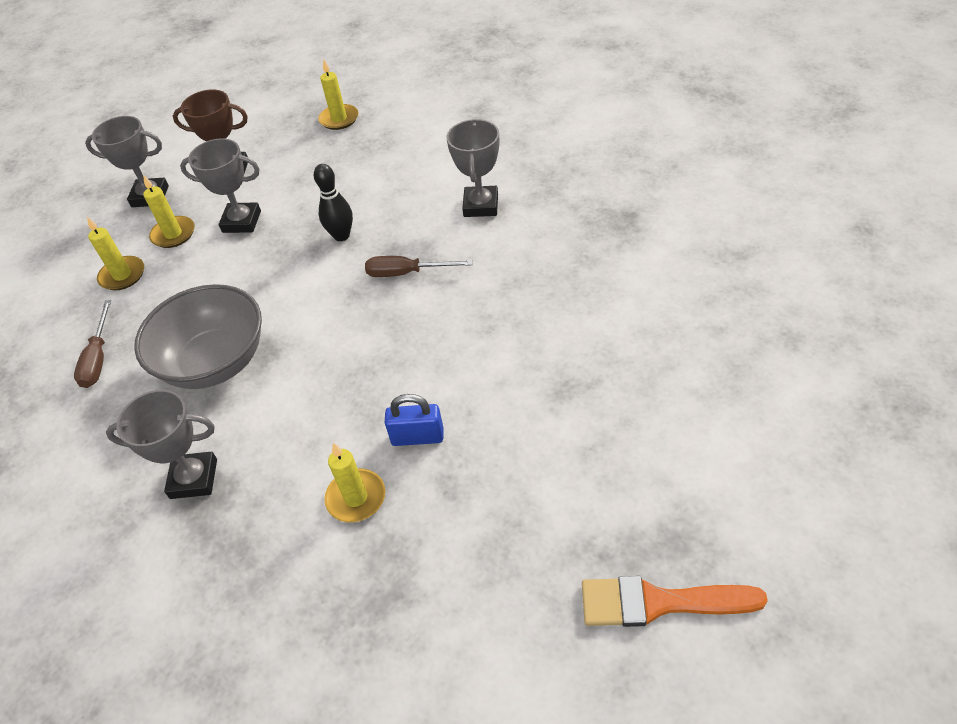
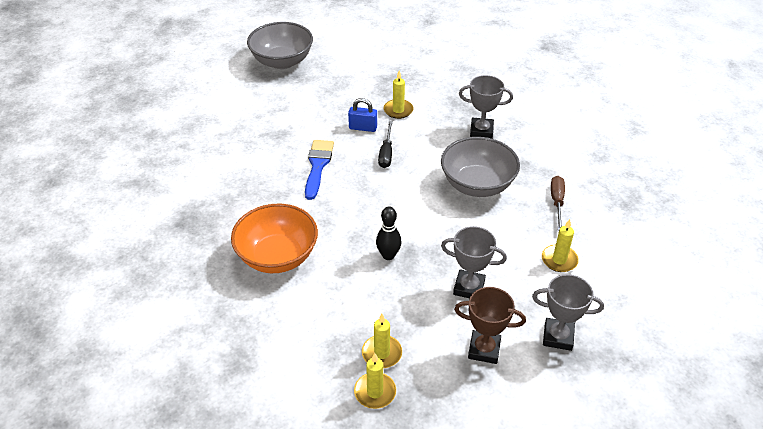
camera: 175 degrees left, 5 degrees down
yellow candle [143,175,195,248] -> yellow candle moved to [362,314,402,368]
brown screwdriver [365,256,473,277] -> none
grey trophy [447,119,500,217] -> orange bowl [231,204,318,273]
orange brush [582,576,768,627] -> grey bowl [247,22,313,69]
none -> blue brush [305,140,334,200]
none -> black screwdriver [378,121,393,168]

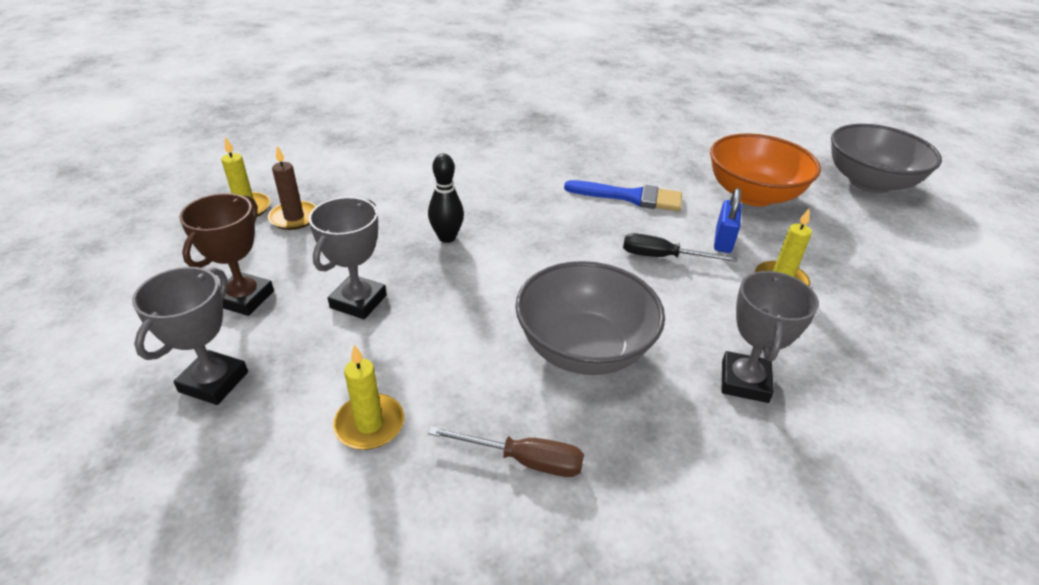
camera: 95 degrees right, 5 degrees down
orange bowl [231,204,318,273] -> orange bowl moved to [710,133,821,206]
yellow candle [362,314,402,368] -> brown candle [268,146,316,230]

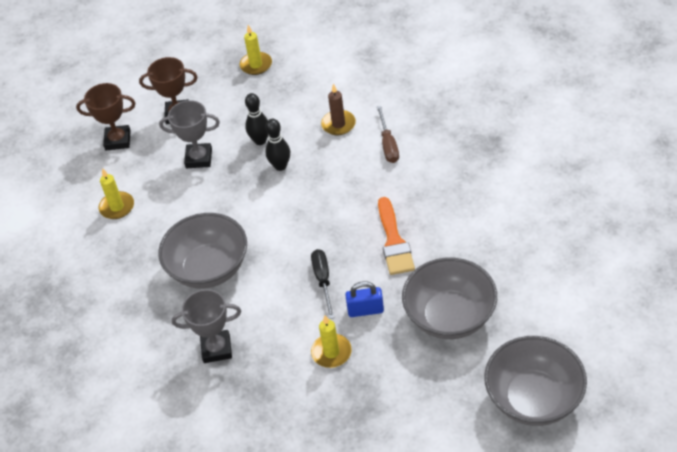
camera: 75 degrees right, 10 degrees up
grey trophy [132,267,248,405] -> brown trophy [76,83,135,151]
brown candle [268,146,316,230] -> brown candle moved to [321,84,356,135]
brown screwdriver [428,426,584,477] -> brown screwdriver moved to [377,106,399,163]
blue brush [564,180,682,211] -> orange brush [378,197,415,275]
orange bowl [710,133,821,206] -> grey bowl [402,258,497,339]
none -> black bowling pin [245,93,269,145]

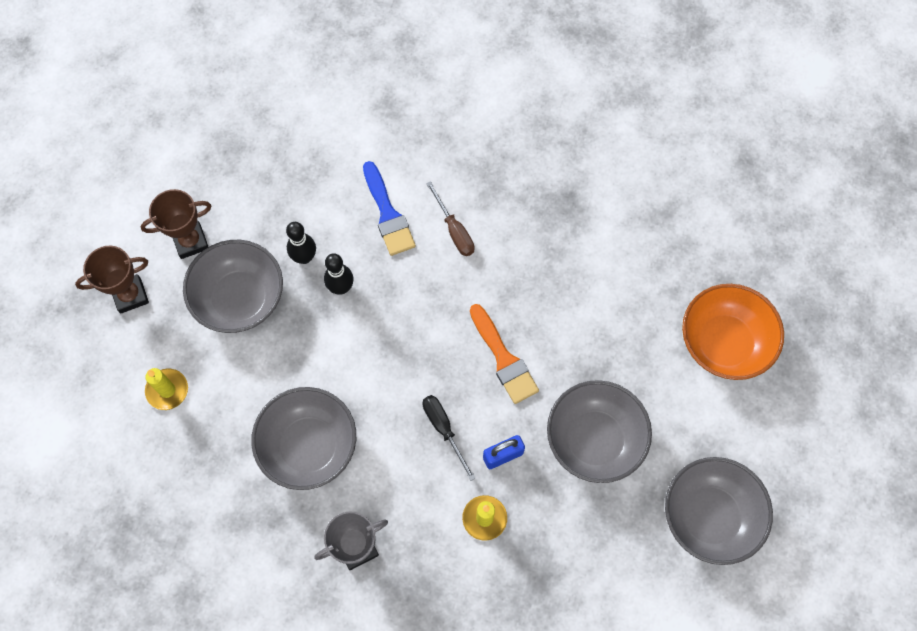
camera: 25 degrees left, 20 degrees up
grey trophy [159,100,220,168] -> grey bowl [183,240,283,333]
yellow candle [240,25,272,75] -> none
brown candle [321,84,356,135] -> blue brush [363,161,416,256]
none -> orange bowl [682,284,784,380]

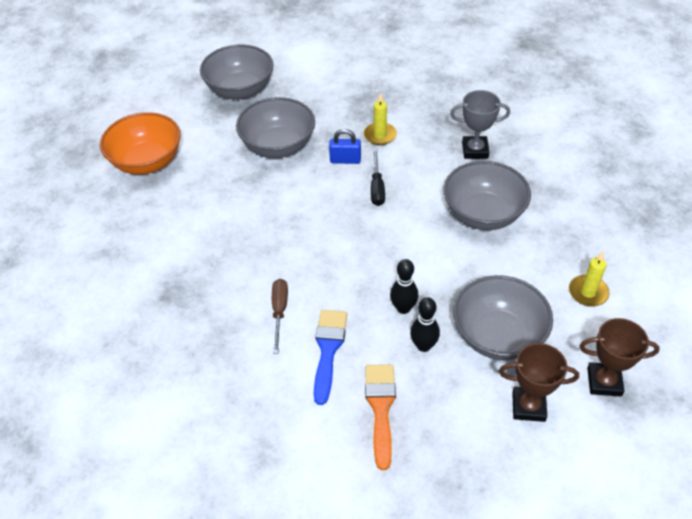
camera: 150 degrees left, 20 degrees down
orange brush [470,304,539,404] -> orange brush moved to [365,364,396,470]

